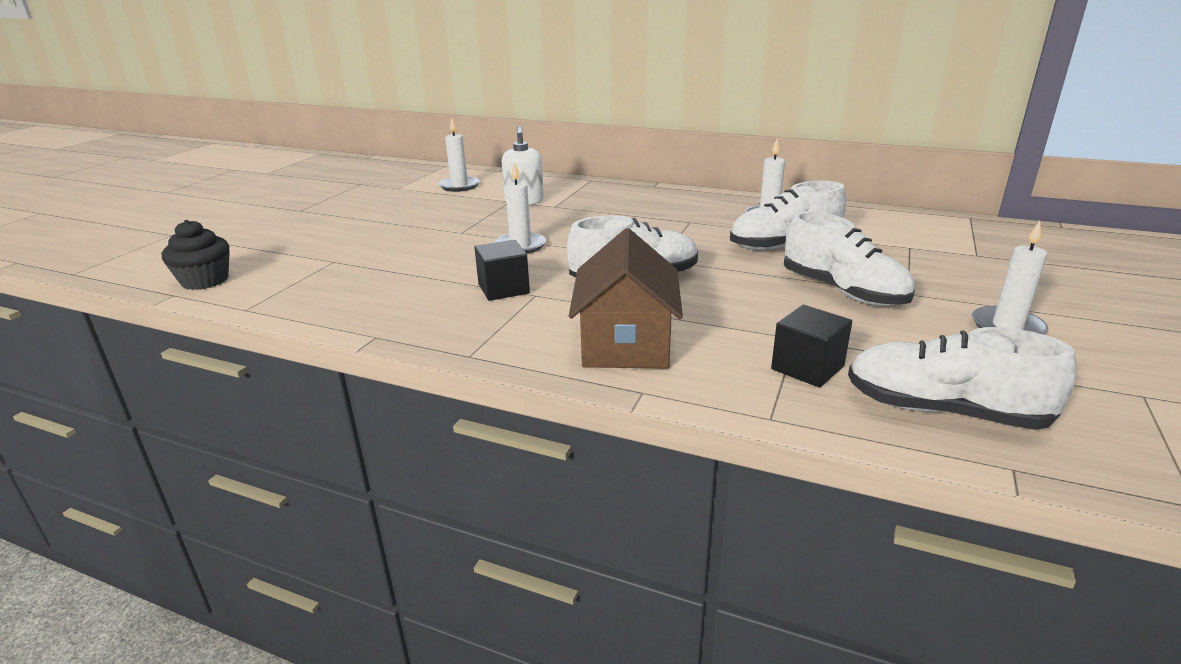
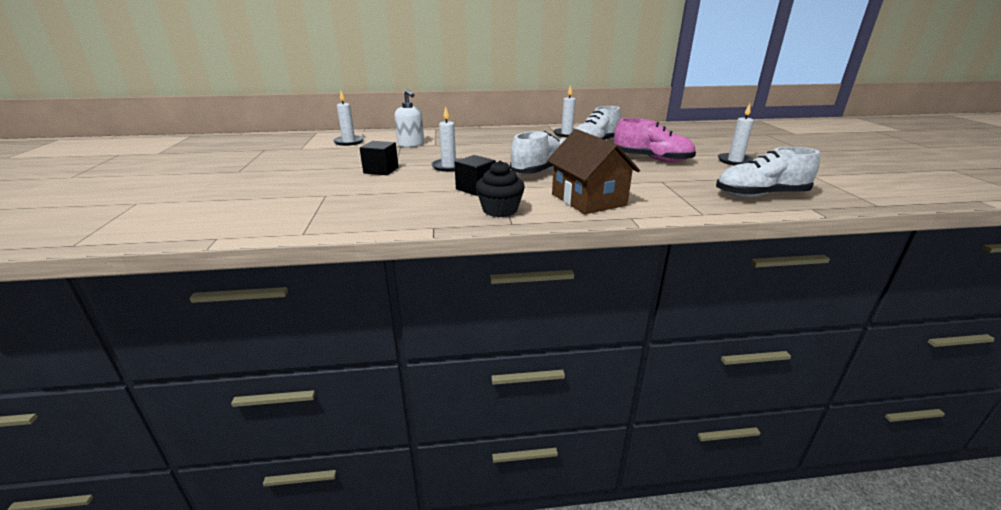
camera: 30 degrees left, 0 degrees up
black cupcake [162,220,230,290] -> black cupcake moved to [476,161,525,217]
black cube [771,305,852,388] -> black cube moved to [360,141,398,175]
white shoe [784,211,915,306] -> pink shoe [614,118,696,162]

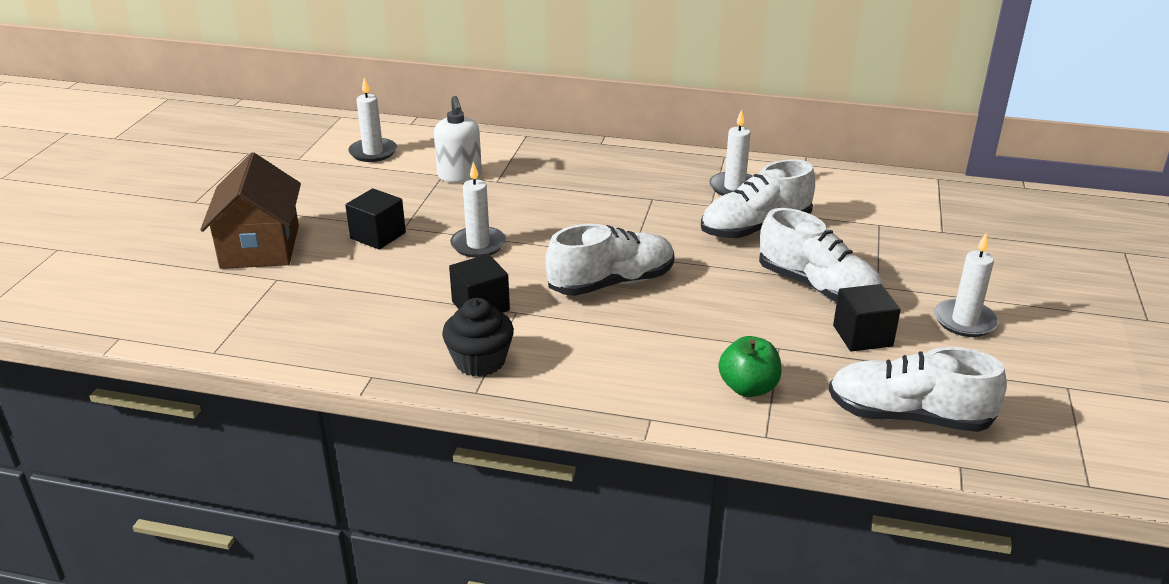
camera: 20 degrees right, 5 degrees up
brown house [547,129,640,214] -> brown house moved to [200,152,301,269]
pink shoe [614,118,696,162] -> white shoe [759,208,883,302]
none -> green apple [719,336,782,397]
none -> black cube [833,284,901,352]

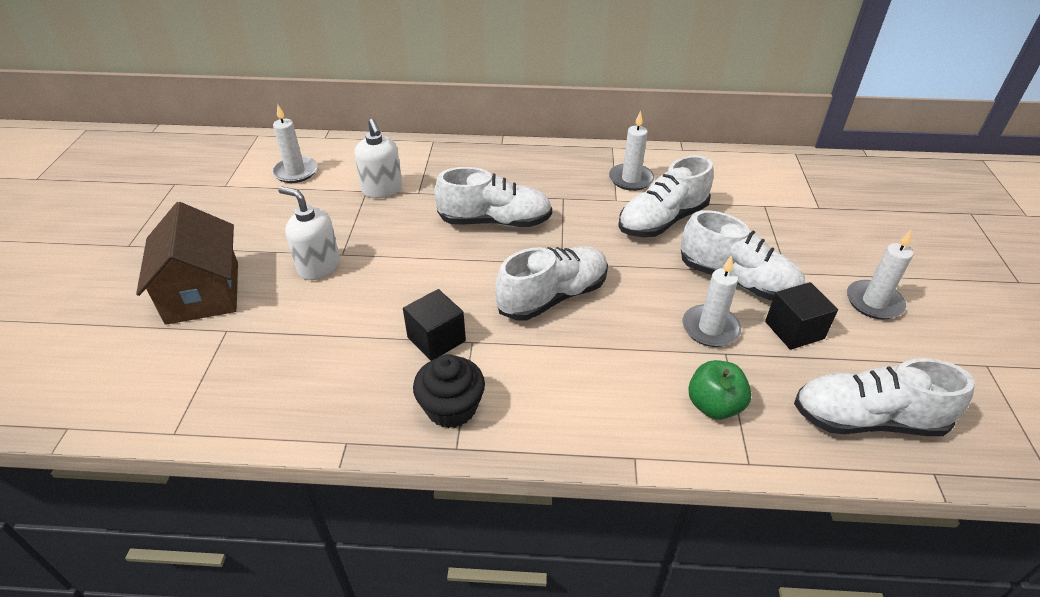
camera: 10 degrees left, 10 degrees up
black cube [345,188,406,250] -> white soap dispenser [278,186,340,280]
white candle [450,162,506,258] -> white candle moved to [683,255,741,347]
none -> white shoe [434,167,552,227]

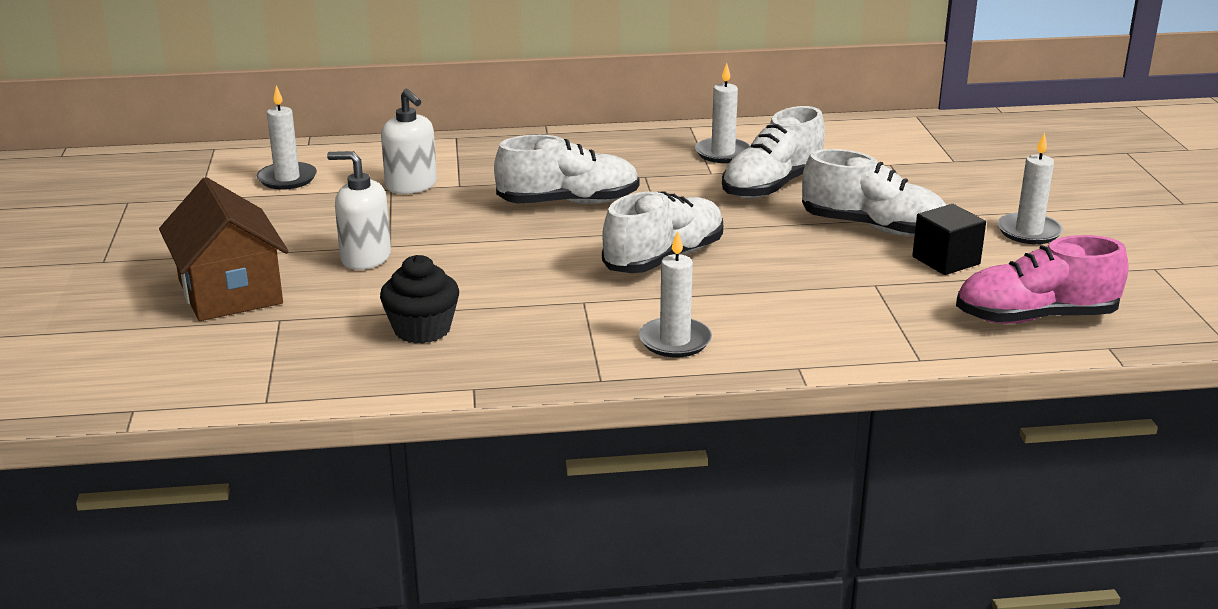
camera: 10 degrees left, 15 degrees down
black cube [403,289,466,361] -> none
black cupcake [413,354,485,428] -> black cupcake moved to [380,255,459,344]
white candle [683,255,741,347] -> white candle moved to [639,231,712,357]
green apple [688,360,752,420] -> none
white shoe [794,358,975,436] -> pink shoe [956,235,1128,324]

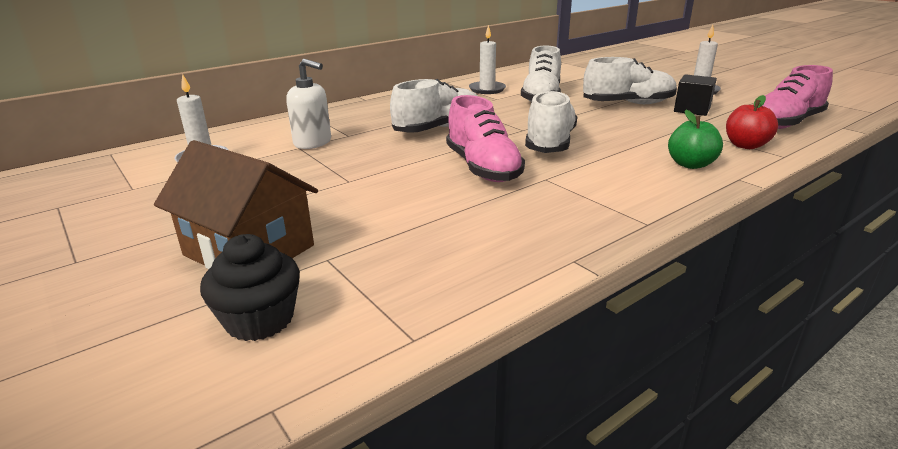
camera: 30 degrees left, 0 degrees up
white soap dispenser [327,151,391,270] -> none
black cupcake [380,255,459,344] -> black cupcake moved to [200,234,300,341]
white candle [639,231,712,357] -> none
none -> pink shoe [446,95,525,182]
none -> green apple [668,110,723,169]
none -> red apple [726,95,778,149]

